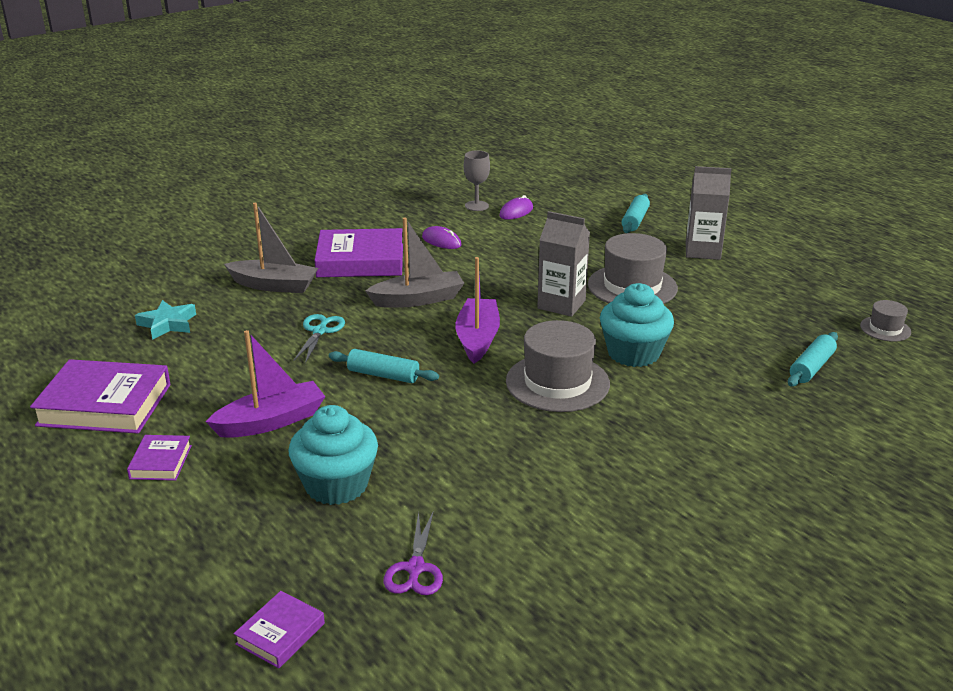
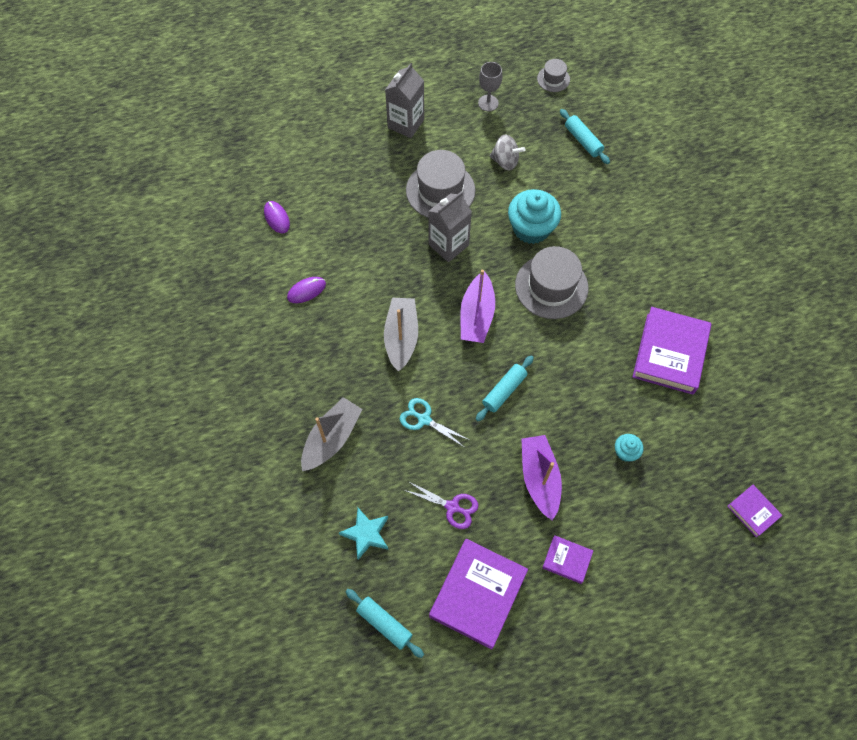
camera: 70 degrees left, 35 degrees up
turquoise cupcake [289,405,378,505] -> turquoise cupcake [615,434,644,462], size x0.49
purple book [314,228,403,277] -> purple book moved to [633,307,712,395]
purple scissors [383,511,443,595] -> purple scissors moved to [404,481,478,529]
purple boat [455,257,500,363] -> purple boat turned 105 degrees counterclockwise [460,270,495,343]
grey goblet [464,150,490,211] -> grey goblet moved to [478,62,502,111]
turquoise rolling pin [622,194,650,233] -> turquoise rolling pin moved to [345,589,424,658]
none -> grey spinning top [490,135,525,170]

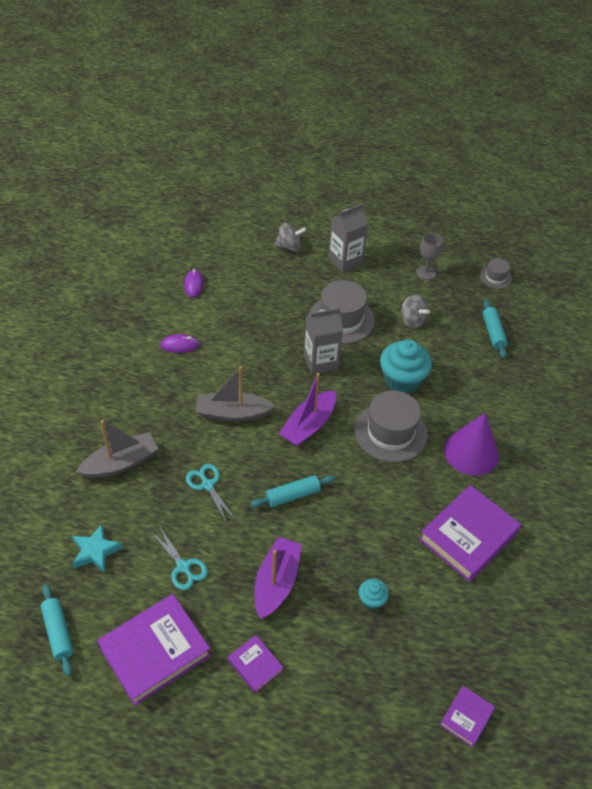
camera: 25 degrees right, 15 degrees down
grey boat [384,298,418,372] -> grey boat turned 120 degrees counterclockwise [196,366,275,422]
purple scissors [404,481,478,529] -> turquoise scissors [152,526,208,590]
purple book [727,485,782,537] -> purple book turned 45 degrees clockwise [440,686,495,747]
none -> grey spinning top [274,223,306,252]
none -> purple cone [444,413,499,476]

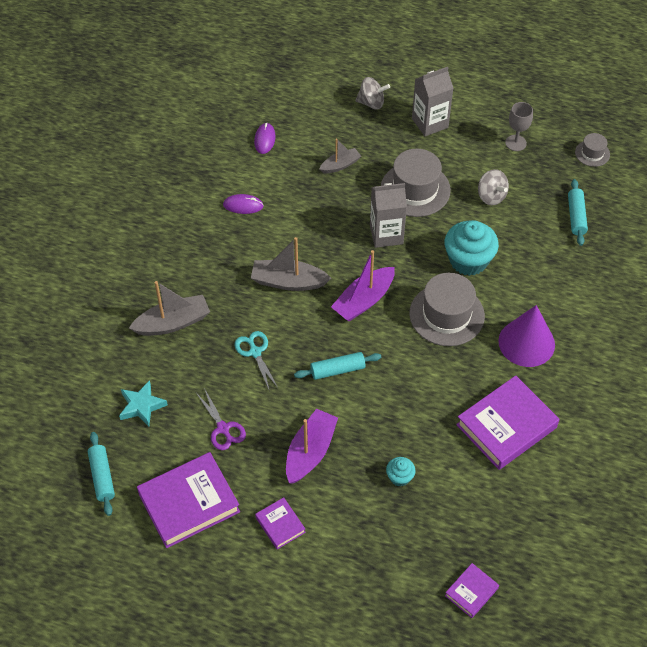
camera: 10 degrees right, 5 degrees up
turquoise scissors [152,526,208,590] -> purple scissors [196,388,246,450]
none -> grey boat [319,138,361,173]

